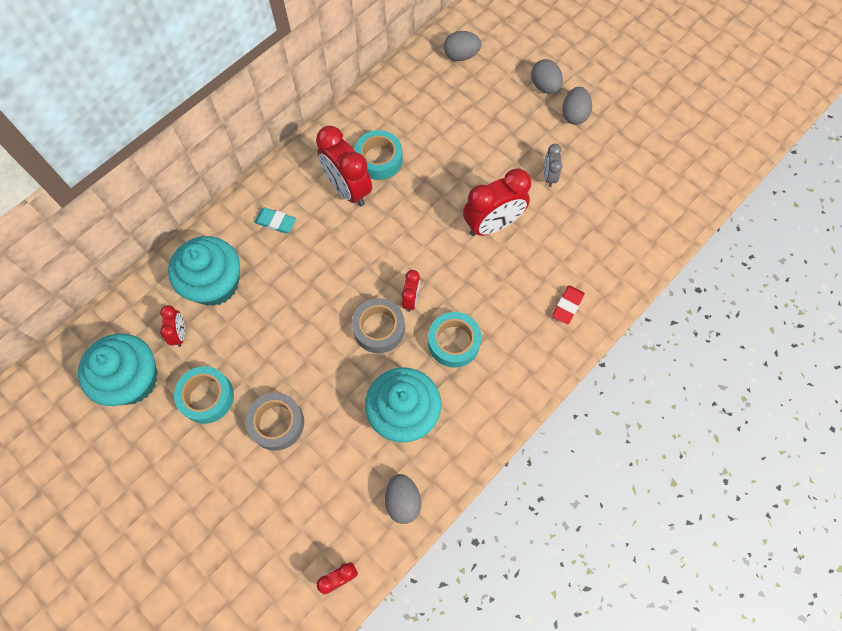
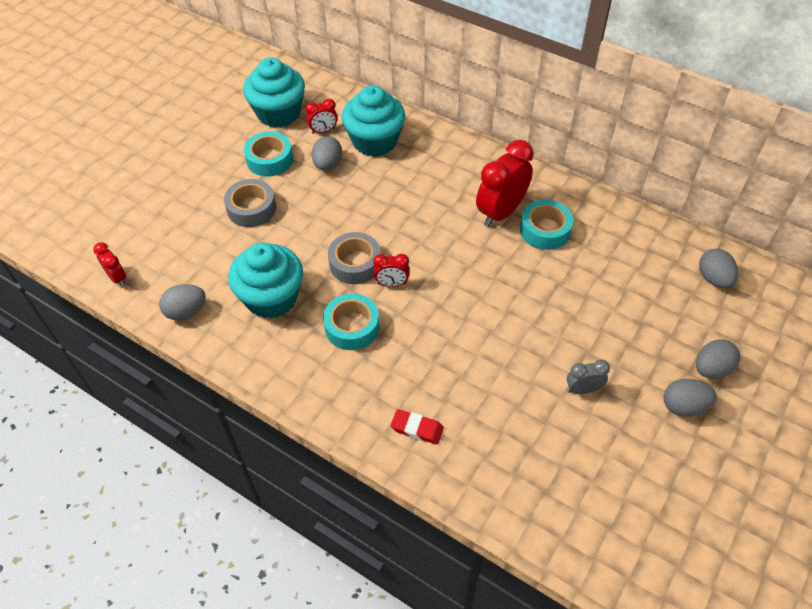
camera: 80 degrees right, 15 degrees down
turquoise eraser [254,208,296,234] -> none
red clock [463,168,531,236] -> none
none -> grey egg [312,136,342,171]

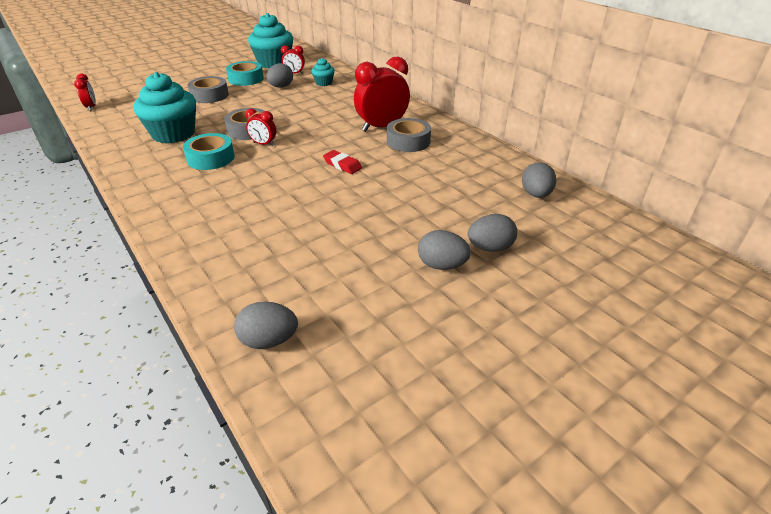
camera: 20 degrees right, 15 degrees down
grey egg [159,284,206,320] -> grey egg moved to [234,301,298,349]
turquoise cupcake [342,85,405,157] -> turquoise cupcake [311,58,335,86], size x0.49
red eraser [391,409,444,445] -> red eraser moved to [323,150,362,174]
turquoise tape [520,200,573,250] -> grey tape [387,118,431,152]
grey clock [567,360,610,394] -> none

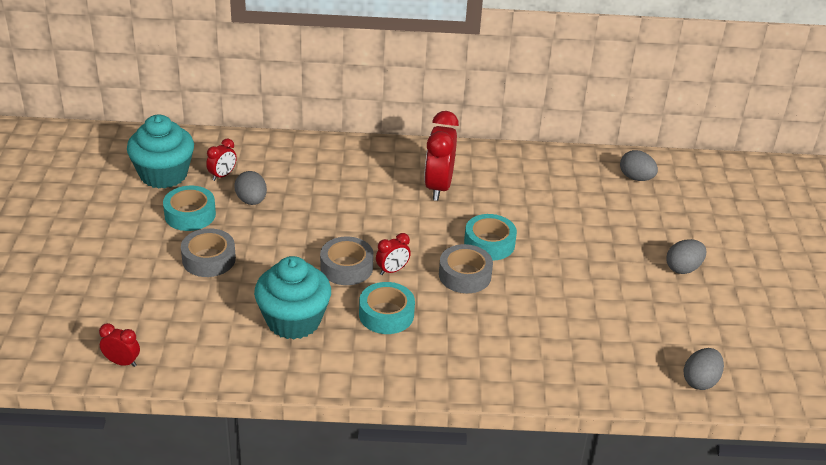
camera: 55 degrees left, 0 degrees up
turquoise cupcake [311,58,335,86] -> none
red eraser [323,150,362,174] -> turquoise tape [464,214,517,261]
grey tape [387,118,431,152] -> grey tape moved to [439,244,493,293]
grey egg [468,214,517,252] -> none

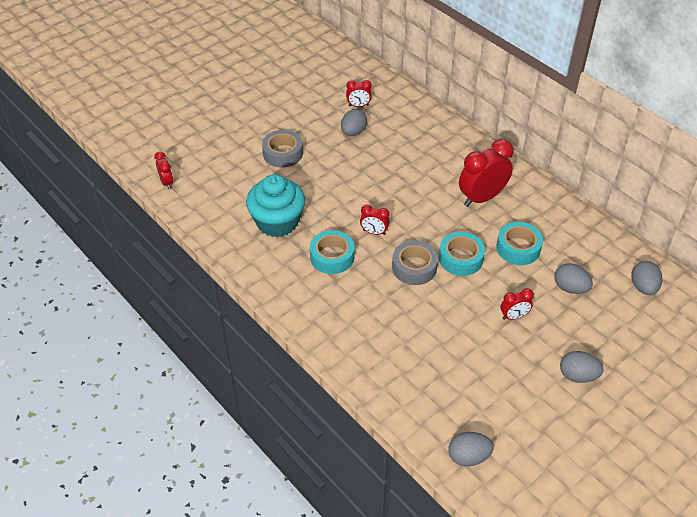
camera: 50 degrees right, 10 degrees up
turquoise cupcake [127,115,194,189] -> none
turquoise tape [163,186,216,231] -> turquoise tape moved to [496,222,543,265]
grey tape [320,237,374,285] -> none
none -> red clock [500,288,534,320]
none -> grey egg [555,263,593,294]

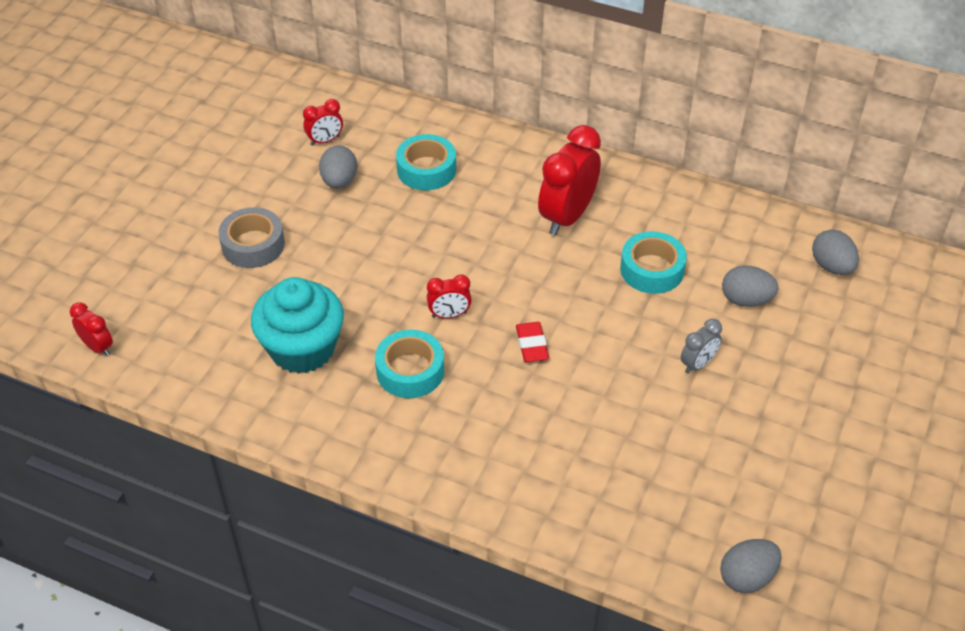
camera: 25 degrees left, 0 degrees up
grey tape [392,241,438,285] -> red eraser [516,322,549,362]
turquoise tape [439,232,485,276] -> turquoise tape moved to [396,134,456,190]
red clock [500,288,534,320] -> grey clock [681,319,722,374]
grey egg [560,351,604,383] -> none

